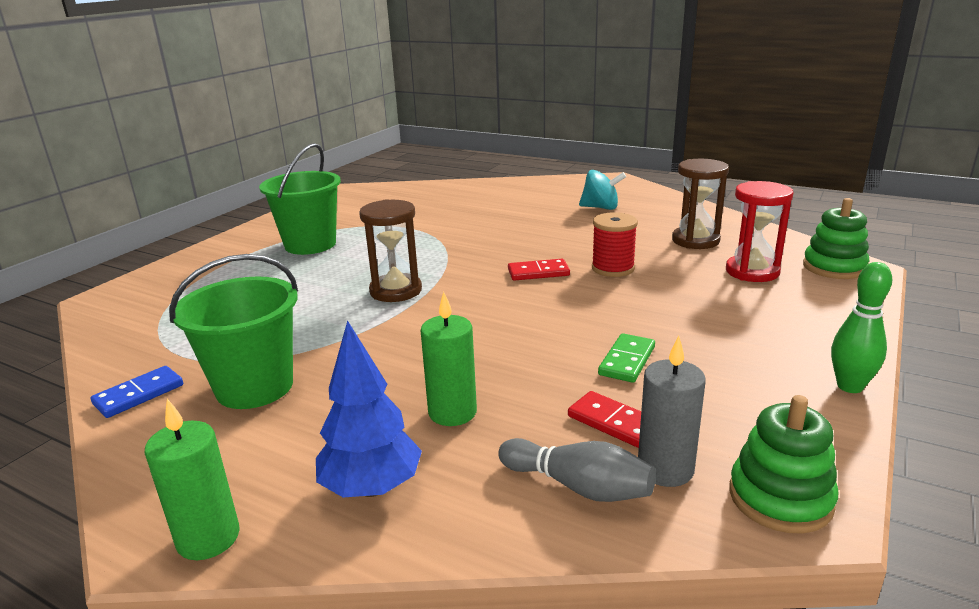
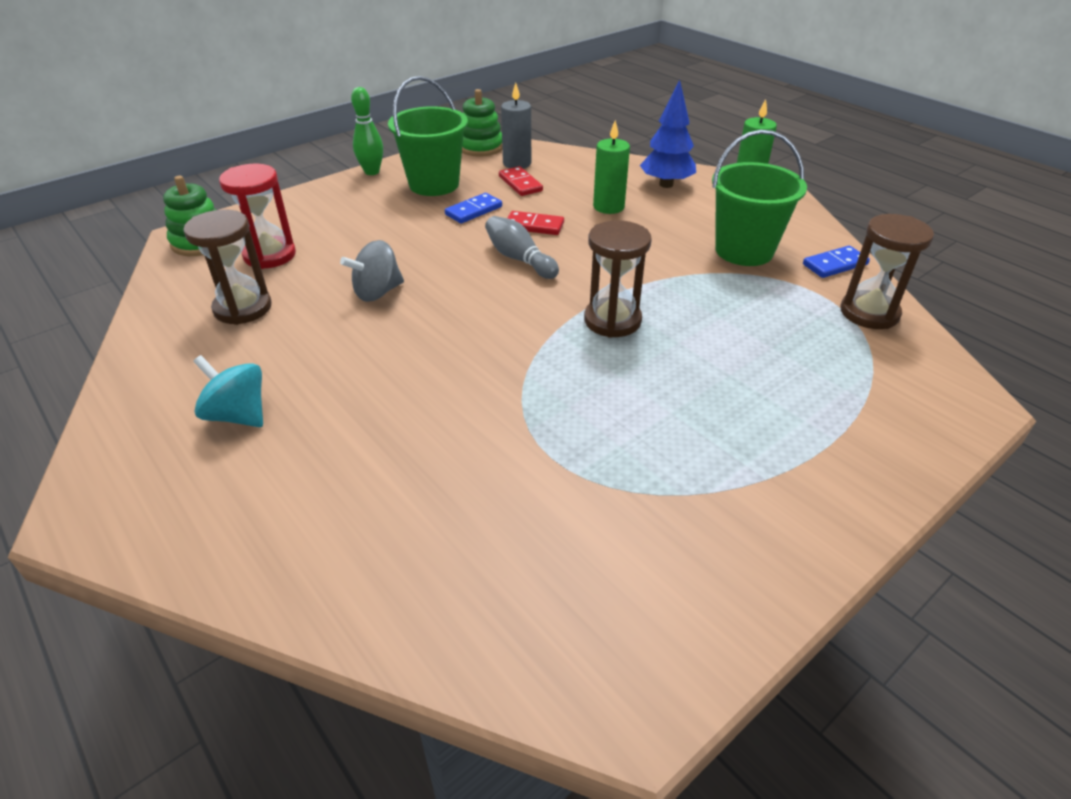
camera: 160 degrees left, 15 degrees up
green bucket [259,143,341,255] -> green bucket moved to [388,76,468,196]
grey bowling pin [498,438,656,502] -> grey bowling pin moved to [485,216,559,279]
red domino [508,259,570,281] -> red domino moved to [508,211,564,235]
red spool [592,212,638,277] -> grey spinning top [340,240,404,302]
green domino [598,333,655,383] -> blue domino [445,193,502,224]
none -> brown hourglass [841,214,934,329]

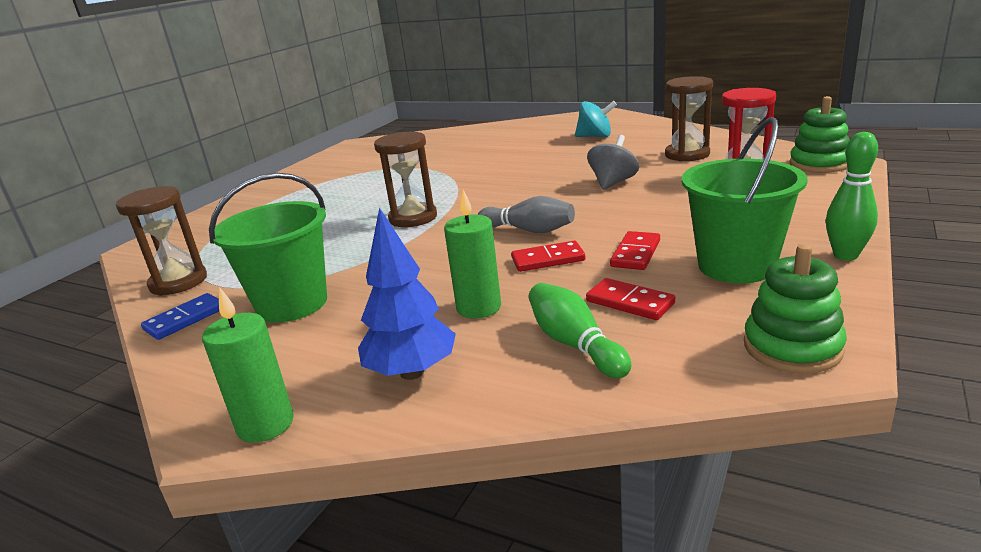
camera: 160 degrees right, 15 degrees down
blue domino [445,193,502,224] -> red domino [610,231,660,270]
grey candle [501,82,531,169] -> none
none -> green bowling pin [529,283,631,378]

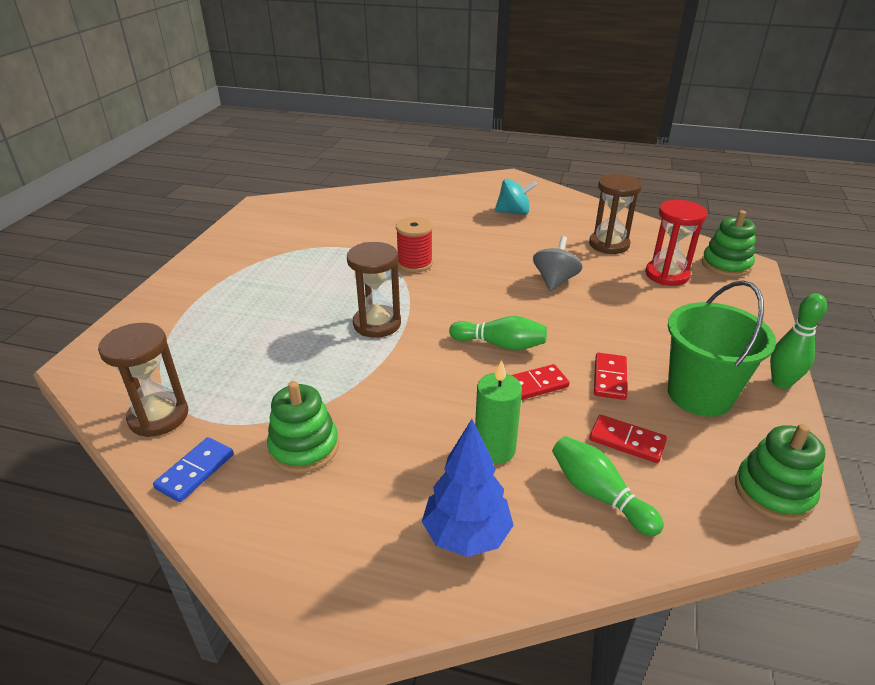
camera: 15 degrees left, 10 degrees up
green candle [202,287,294,443] -> none
green bucket [209,173,327,323] -> green stacking toy [267,381,339,473]
grey bowling pin [477,196,575,233] -> green bowling pin [449,316,547,351]
none -> red spool [396,217,433,272]

